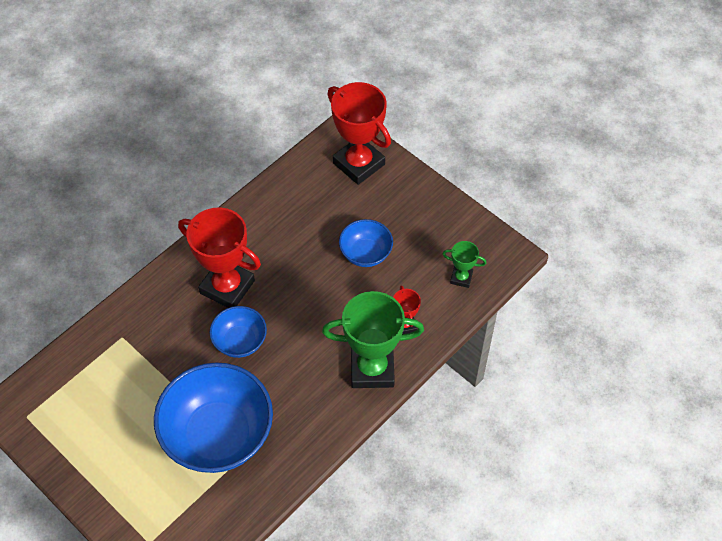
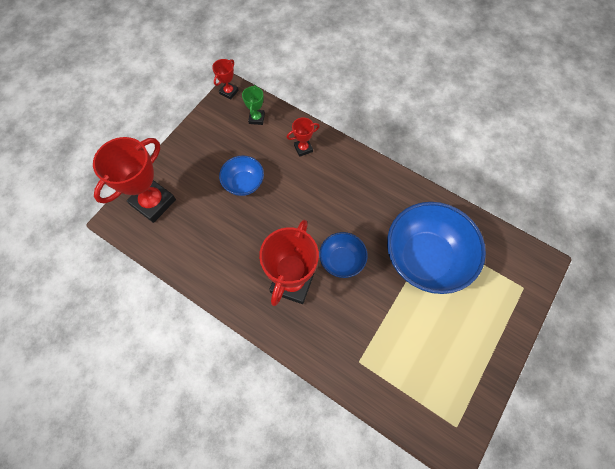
camera: 100 degrees left, 10 degrees up
green trophy [322,291,424,388] -> none
none -> red trophy [212,59,239,100]

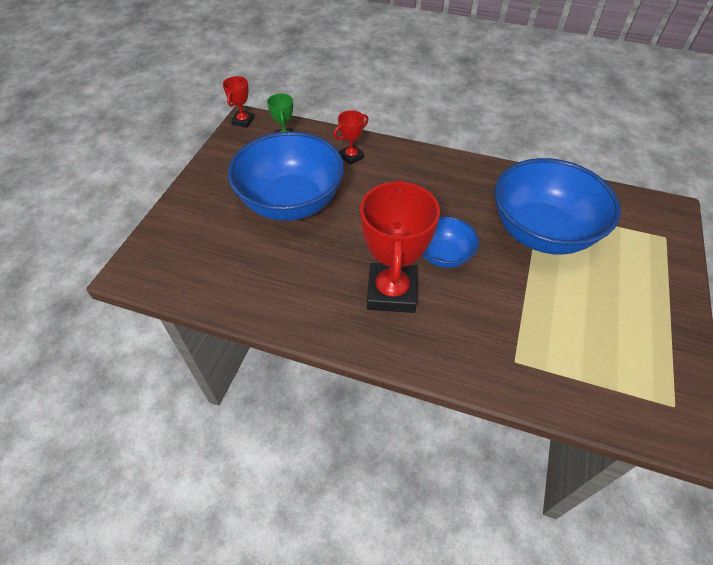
camera: 15 degrees left, 15 degrees down
red trophy [93,137,176,223] -> none
blue bowl [219,156,264,196] -> blue bowl [228,132,344,221], size x1.95

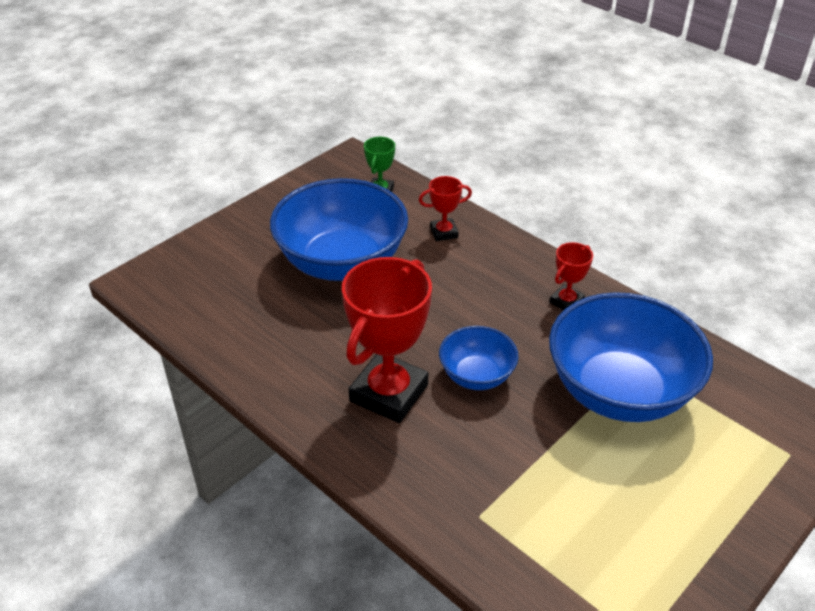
camera: 25 degrees right, 10 degrees down
red trophy [223,76,254,128] -> red trophy moved to [550,242,593,310]

